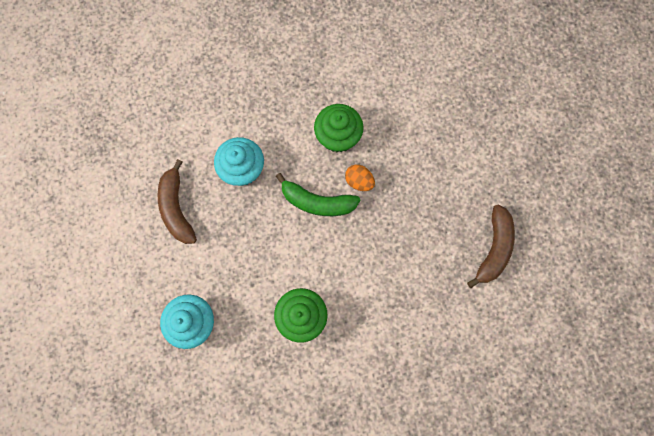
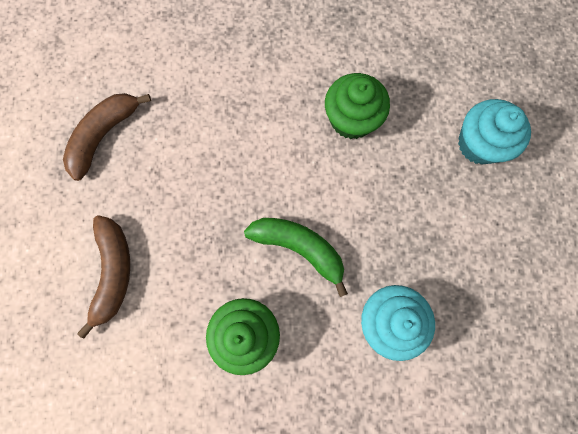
camera: 165 degrees left, 0 degrees up
brown banana [158,159,197,244] -> brown banana moved to [77,215,130,338]
orange egg [345,164,375,191] -> none

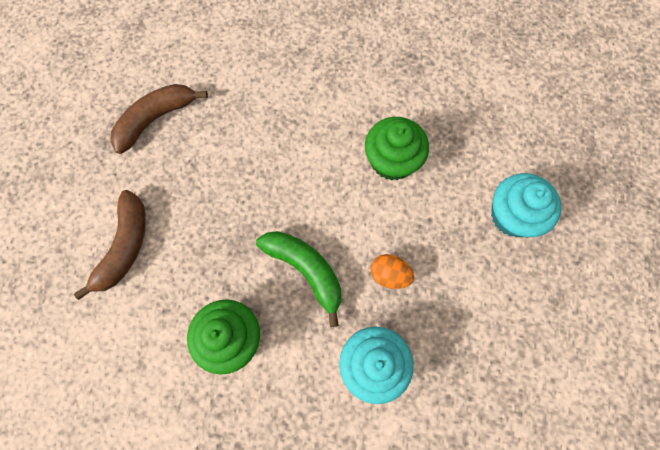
camera: 15 degrees right, 5 degrees down
none -> orange egg [370,254,414,289]

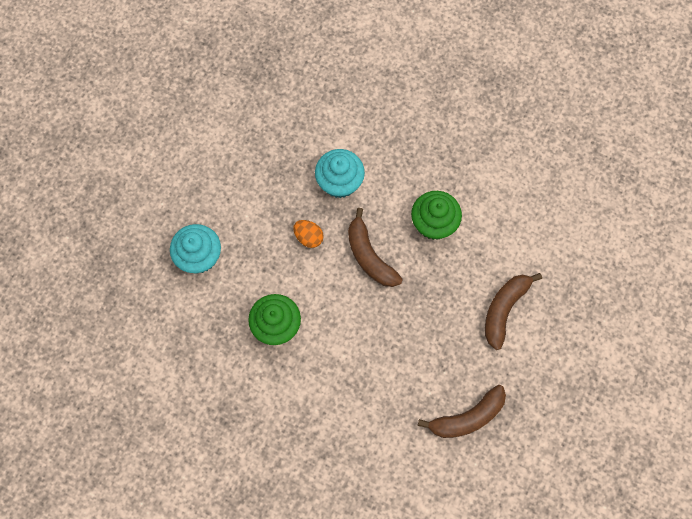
camera: 165 degrees left, 0 degrees up
green banana [256,231,341,327] -> brown banana [348,208,403,287]

